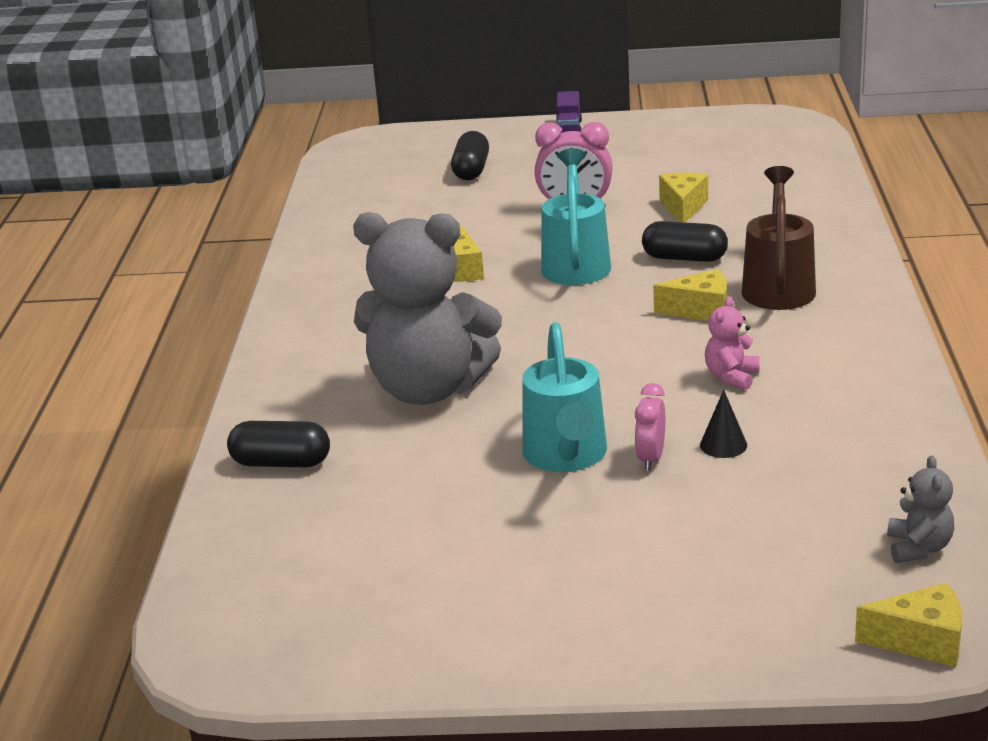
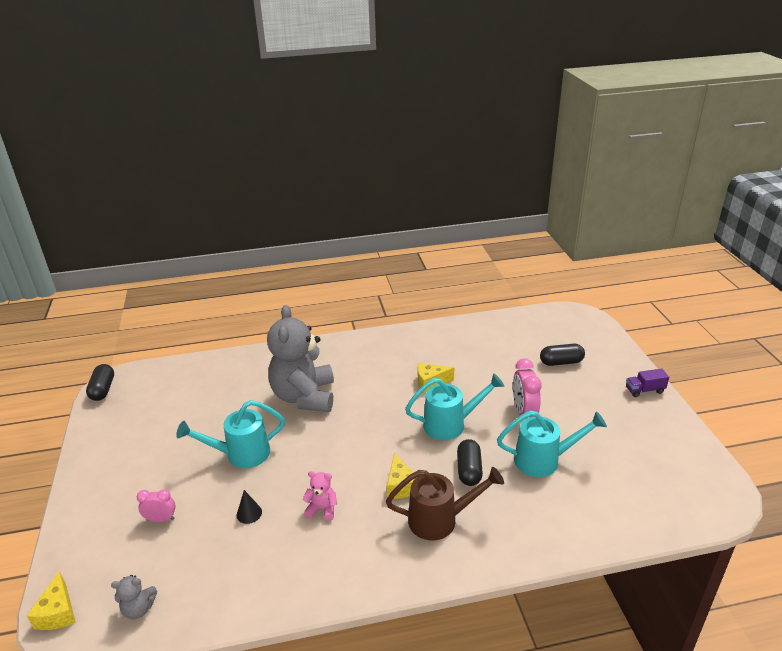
camera: 75 degrees right, 5 degrees up
black capsule [227,421,330,467] -> black capsule moved to [86,364,114,401]
pink clock [635,383,665,471] -> pink clock moved to [137,489,176,522]
yellow cheese [659,172,708,222] -> turquoise watering can [497,410,607,477]

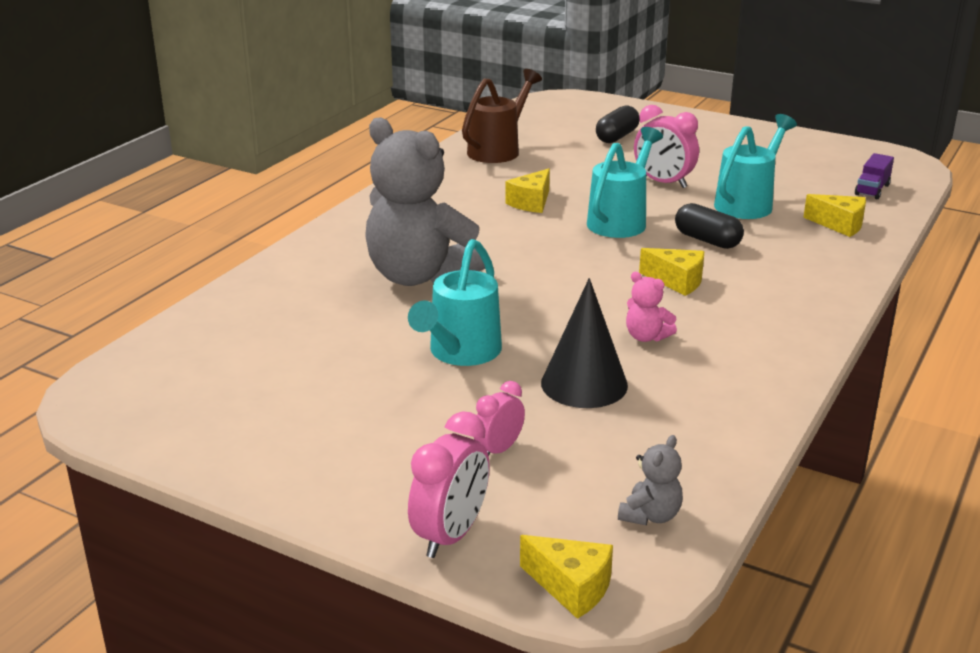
camera: 50 degrees left, 5 degrees down
black capsule [86,364,114,401] -> none
black cone [237,490,262,524] -> black cone [541,278,628,408], size x2.11
pink teddy bear [302,471,337,521] -> pink teddy bear turned 105 degrees counterclockwise [626,272,677,342]
brown watering can [386,467,504,540] -> brown watering can moved to [462,69,542,163]
purple truck [626,368,669,397] -> purple truck moved to [855,153,894,199]
none -> pink clock [408,411,490,558]
none -> yellow cheese [803,194,866,237]

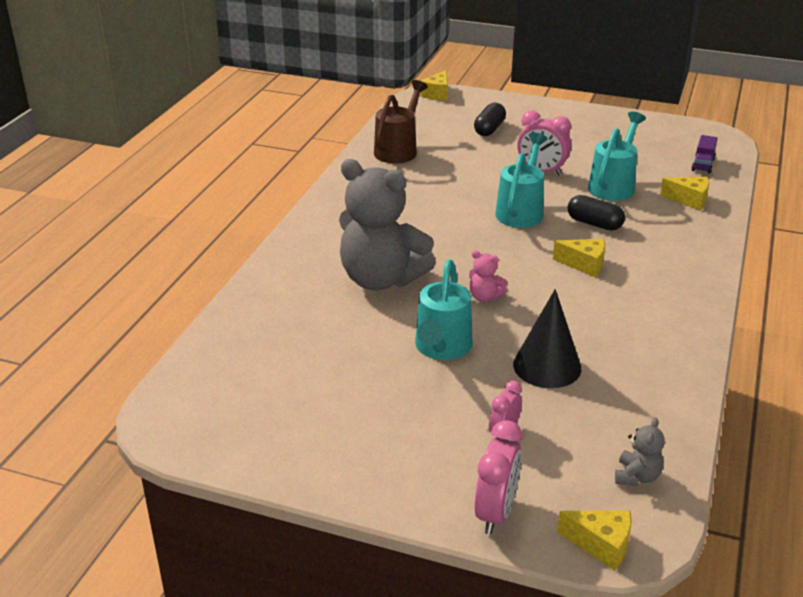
camera: 10 degrees left, 5 degrees up
yellow cheese [505,168,550,213] -> yellow cheese moved to [420,70,448,101]
pink teddy bear [626,272,677,342] -> pink teddy bear moved to [469,250,507,302]

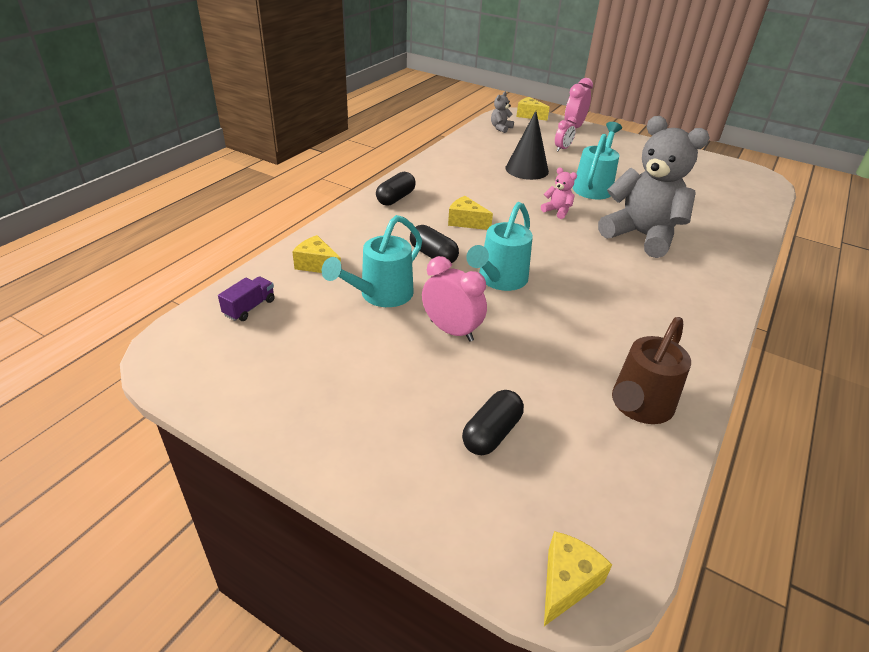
camera: 170 degrees left, 5 degrees up
none -> black capsule [376,172,416,206]

